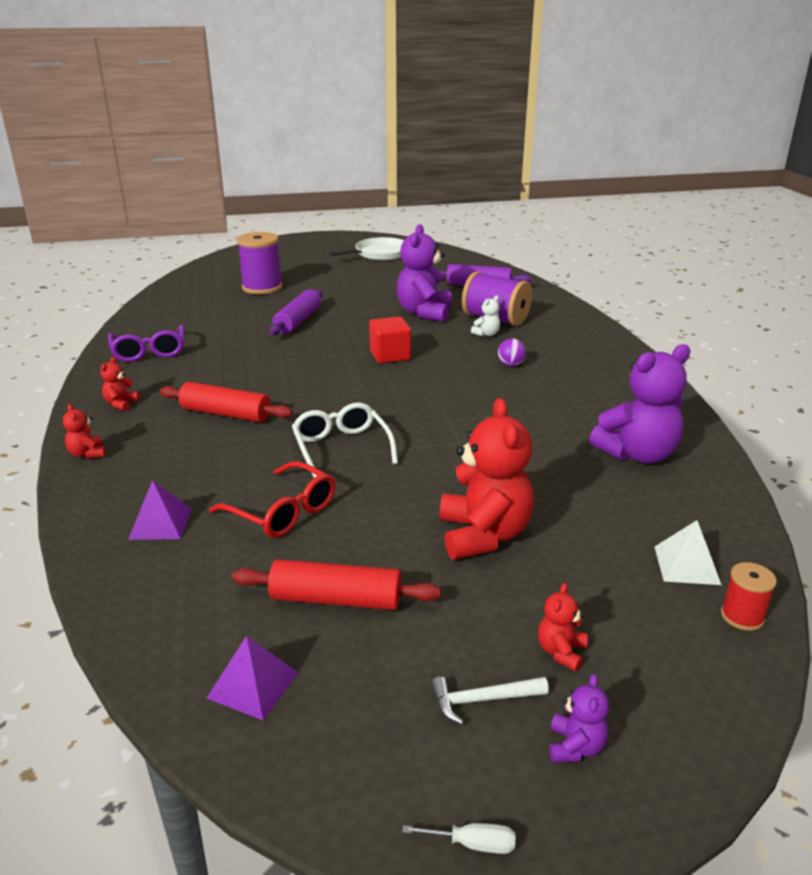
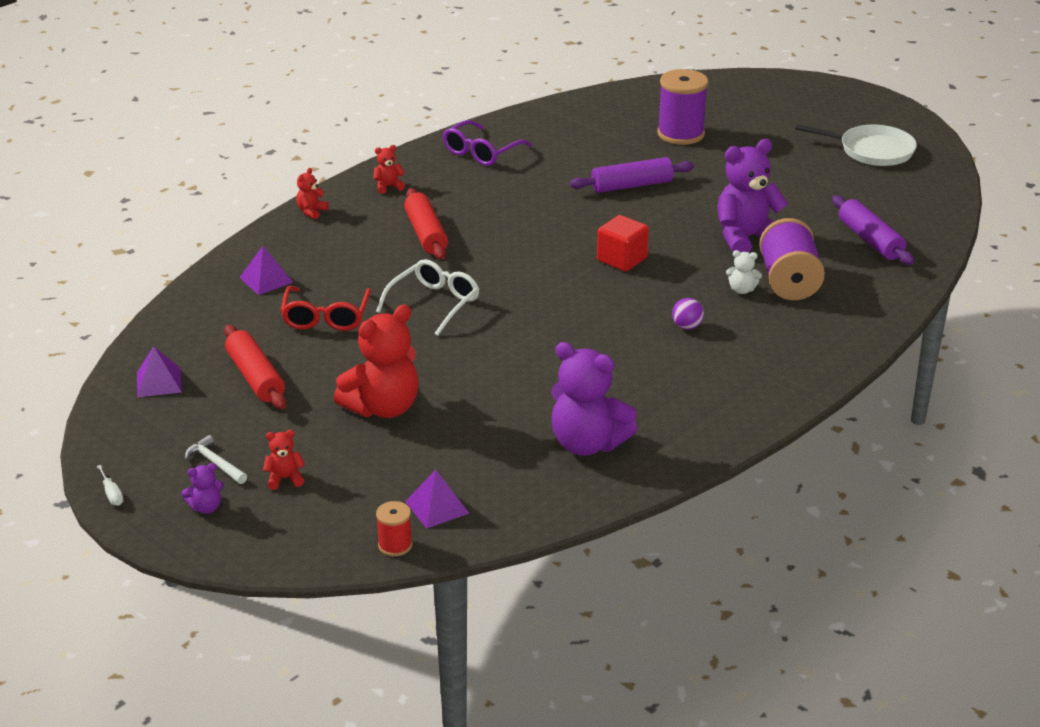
camera: 55 degrees right, 5 degrees up
white pyramid [655,520,721,585] -> purple pyramid [405,470,469,529]

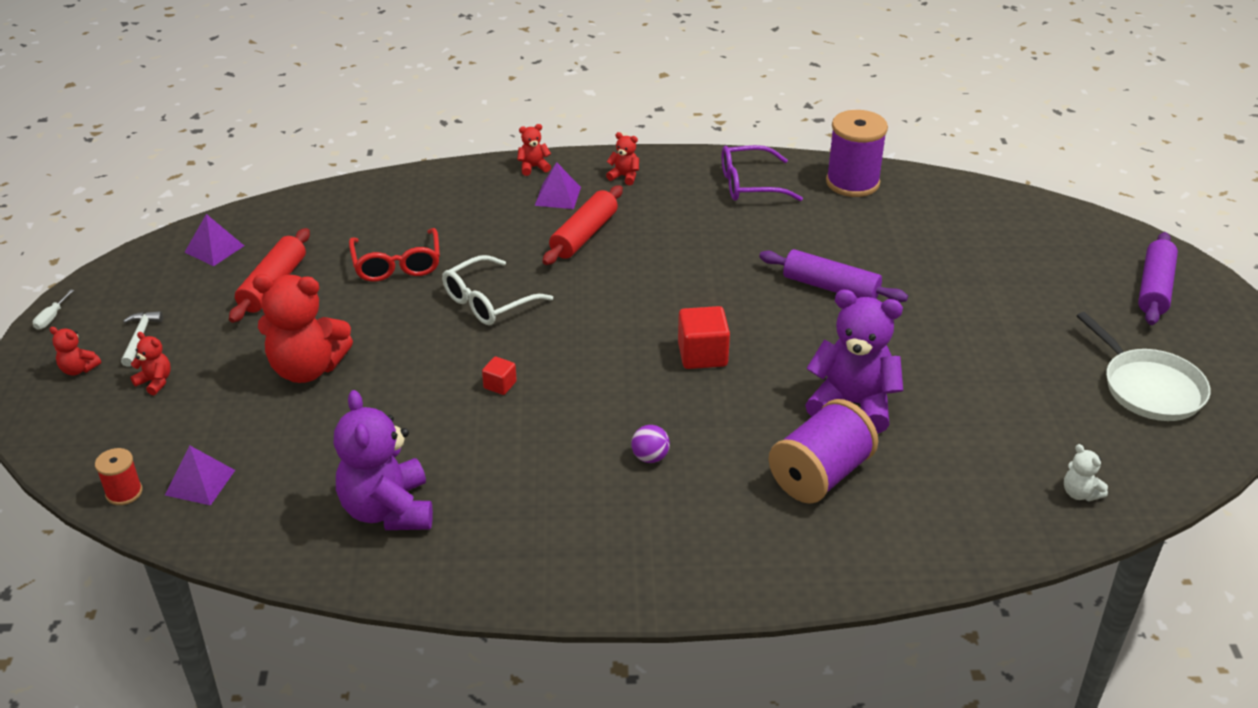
camera: 45 degrees right, 5 degrees up
purple teddy bear [182,463,224,514] -> red teddy bear [50,327,101,376]
purple pyramid [239,246,293,295] -> purple pyramid moved to [535,162,581,209]
red glasses [281,286,371,331] -> red glasses turned 60 degrees counterclockwise [349,228,440,282]
white glasses [376,259,479,336] -> white glasses turned 150 degrees clockwise [442,255,553,325]
purple spool [657,69,708,145] -> purple spool moved to [826,110,888,197]
white teddy bear [726,250,762,294] -> white teddy bear moved to [1064,444,1108,501]
purple rolling pin [832,196,914,265] -> purple rolling pin moved to [1138,232,1178,325]
none -> red cube [482,357,517,395]

